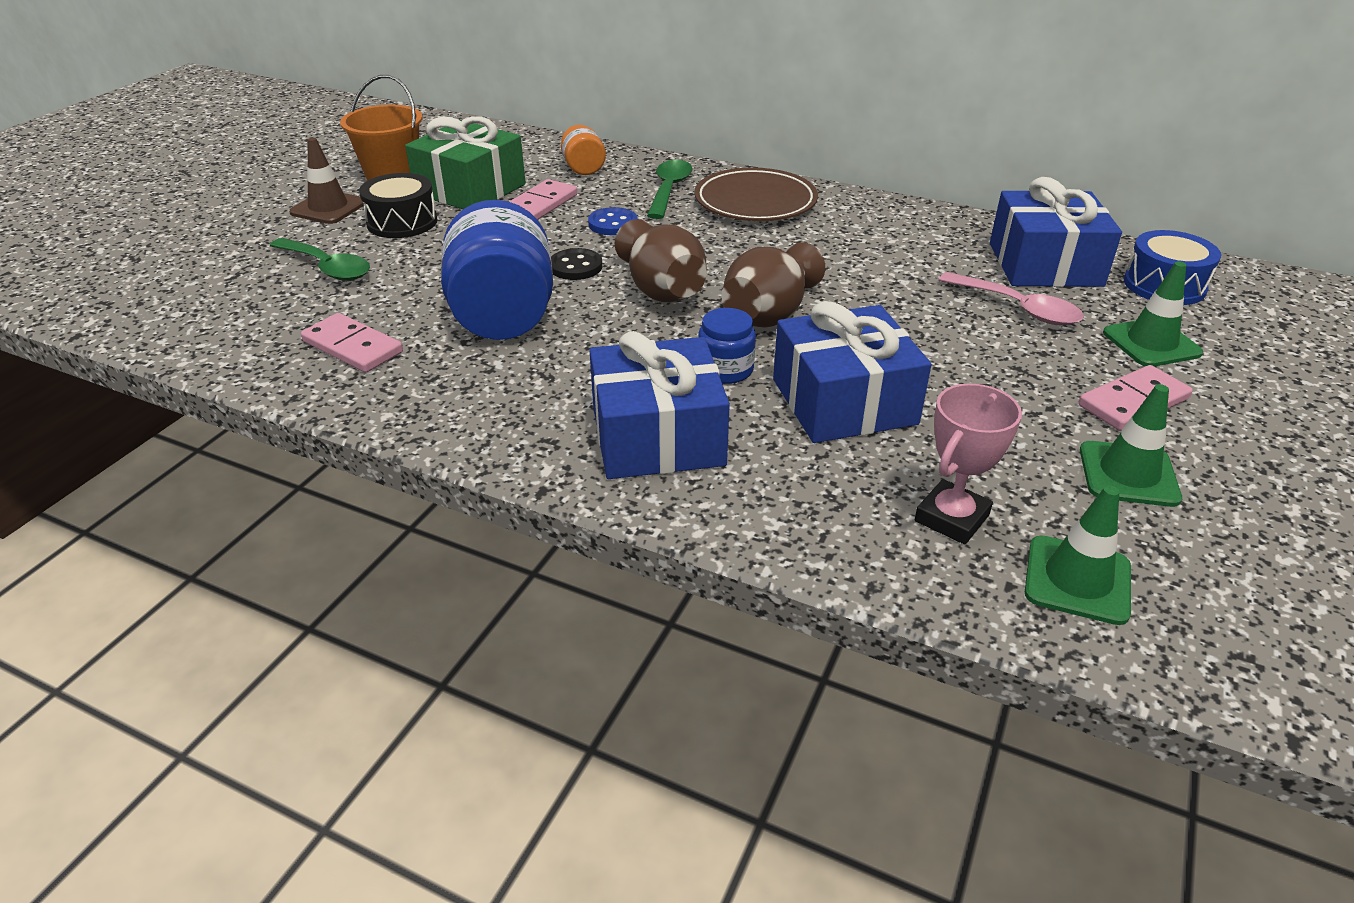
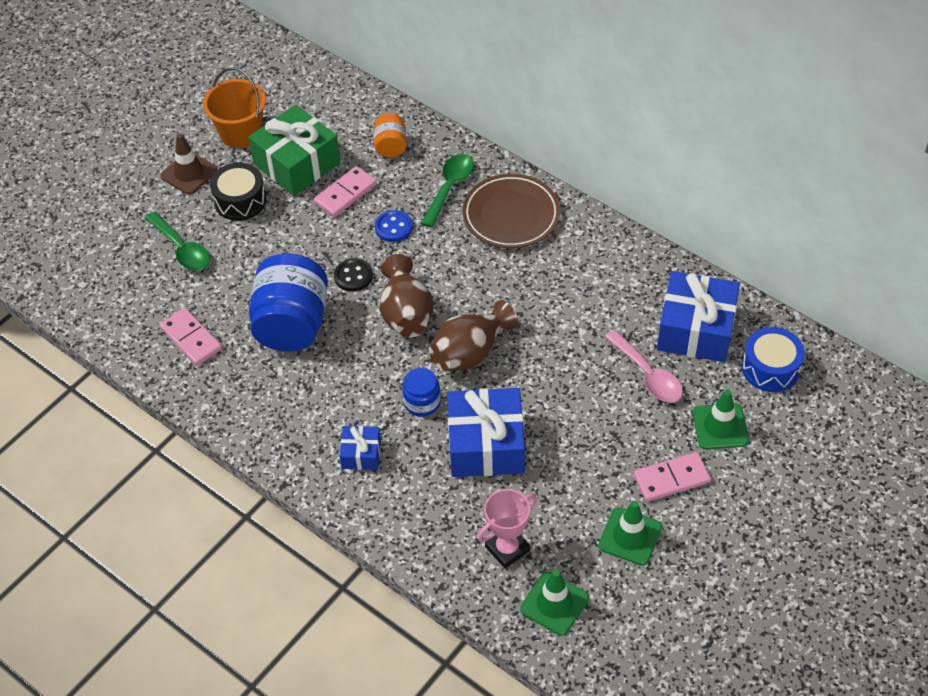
camera: 15 degrees right, 15 degrees up
blue gift [589,331,730,479] -> blue gift [339,426,381,470], size x0.50

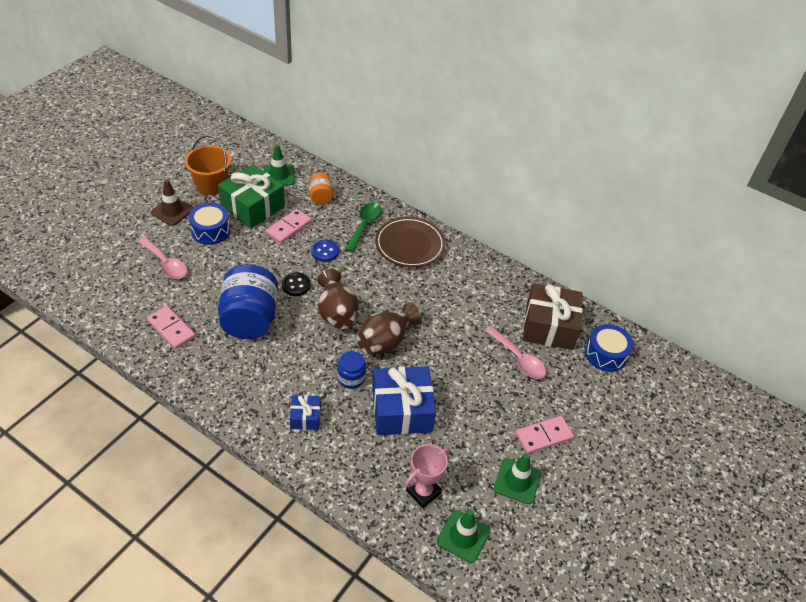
camera: 10 degrees left, 5 degrees down
green spoon [145,212,210,271] -> pink spoon [138,237,188,279]
black drum [210,163,266,221] -> blue drum [188,203,230,245]
blue gift [657,271,740,362] -> brown gift [523,283,583,350]
green traffic cone [693,389,749,449] -> green traffic cone moved to [263,145,295,186]

